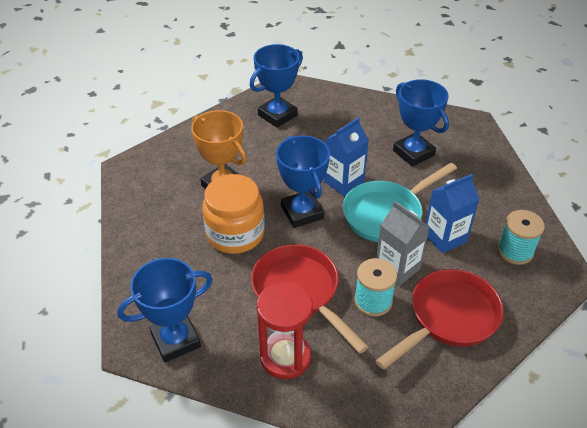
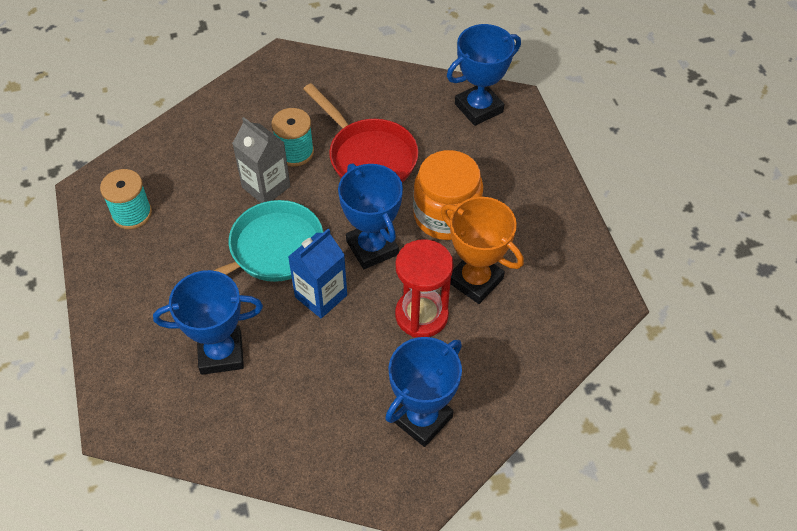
camera: 175 degrees right, 10 degrees up
red hourglass [257,282,313,379] -> red hourglass moved to [395,239,453,337]
red pan [376,269,504,370] -> none
blue trophy [393,79,449,167] -> blue trophy turned 60 degrees counterclockwise [153,270,263,375]
blue carton [425,174,479,253] -> none

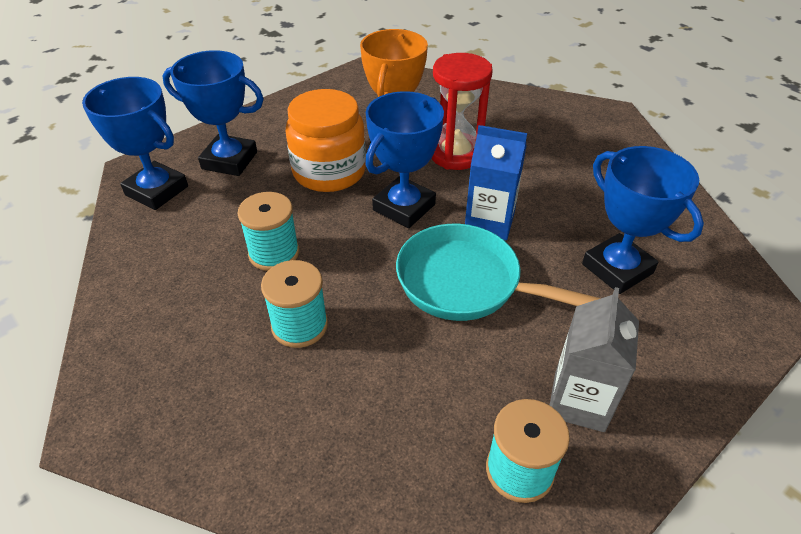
camera: 115 degrees left, 10 degrees down
grey carton [232,117,290,203] -> grey carton moved to [549,287,639,432]
red pan [304,83,419,182] -> turquoise spool [238,192,299,271]
blue trophy [385,337,462,447] -> blue trophy moved to [162,50,264,176]

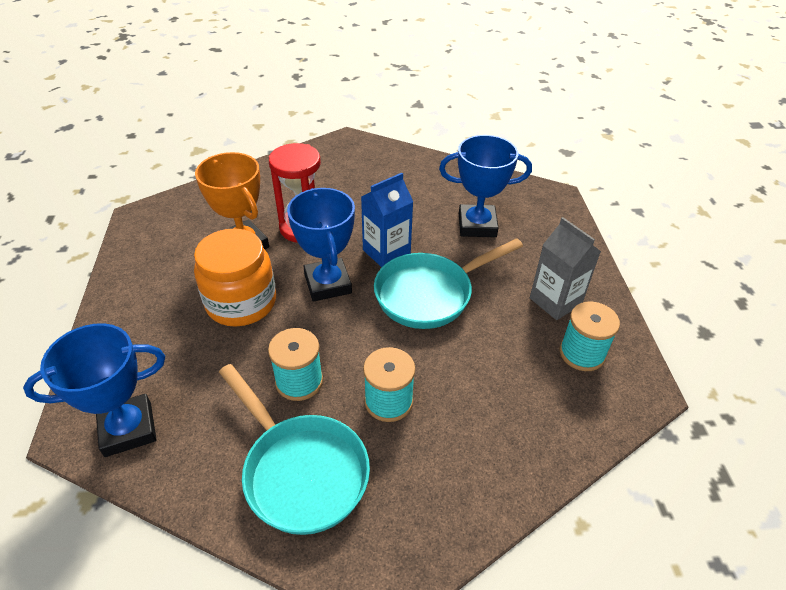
camera: 55 degrees left, 0 degrees up
blue trophy [162,50,264,176] -> none
none -> turquoise pan [219,364,370,535]

